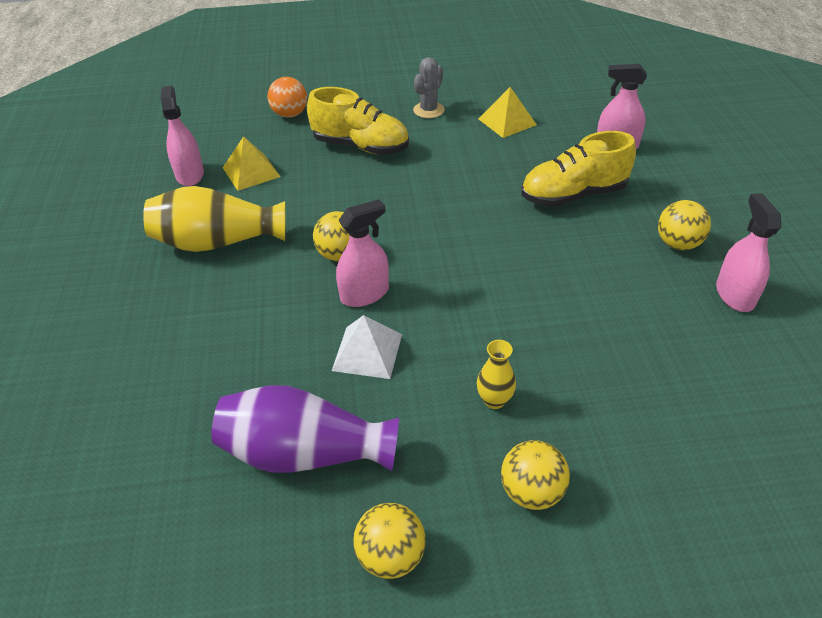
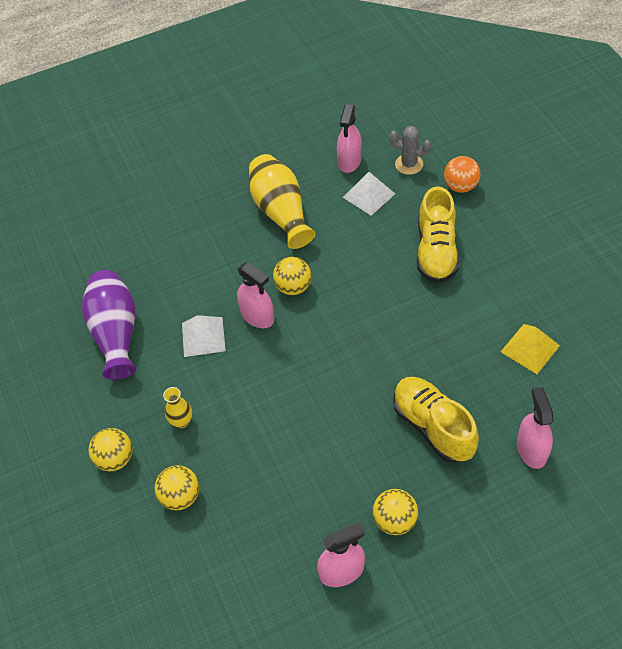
camera: 75 degrees right, 10 degrees up
pink spray bottle [161,86,204,186] -> pink spray bottle turned 135 degrees clockwise [337,104,362,173]
yellow pyramid [223,136,281,191] -> white pyramid [343,172,395,216]
yellow ball [353,503,426,579] -> yellow ball moved to [154,465,199,510]
grey cactus [413,57,445,118] -> grey cactus moved to [389,126,431,175]

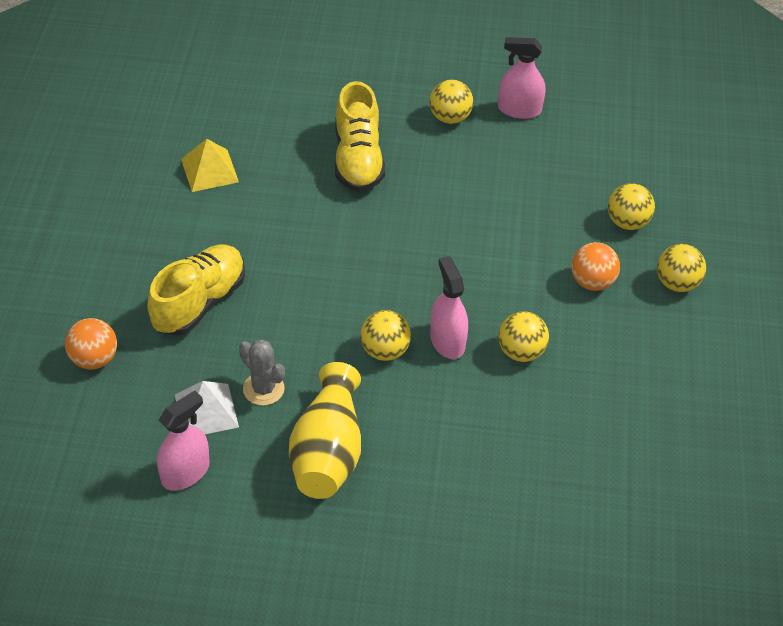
camera: 155 degrees left, 5 degrees down
purple vase [82,270,136,380] -> none
yellow vase [163,387,192,428] -> orange ball [571,242,620,291]
white pyramid [182,315,226,357] -> yellow ball [498,311,549,362]
grey cactus [389,126,431,175] -> grey cactus moved to [239,339,285,406]
pink spray bottle [517,387,554,469] -> none

